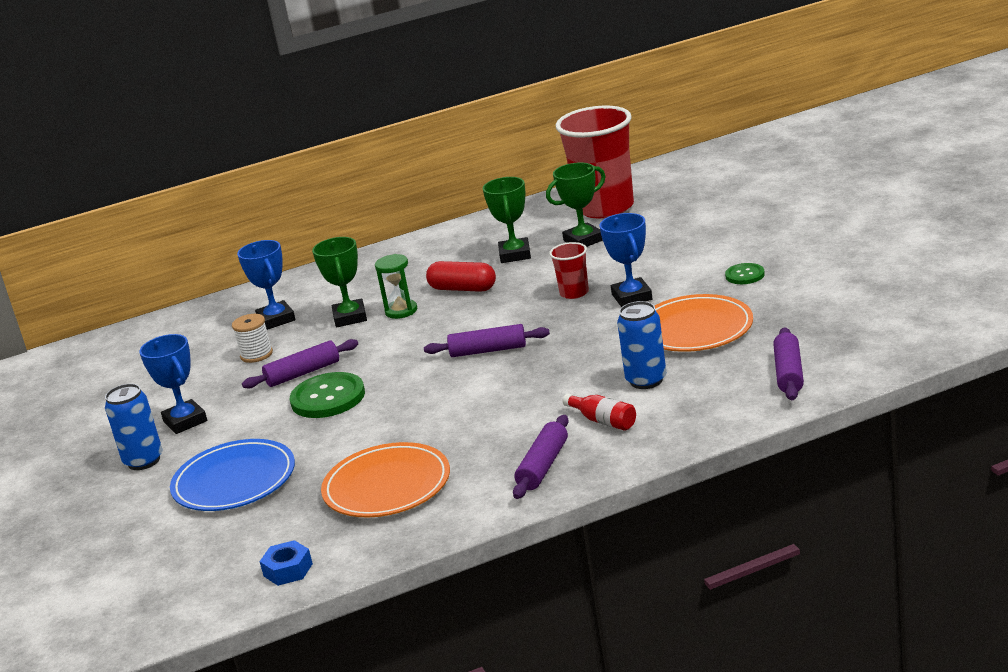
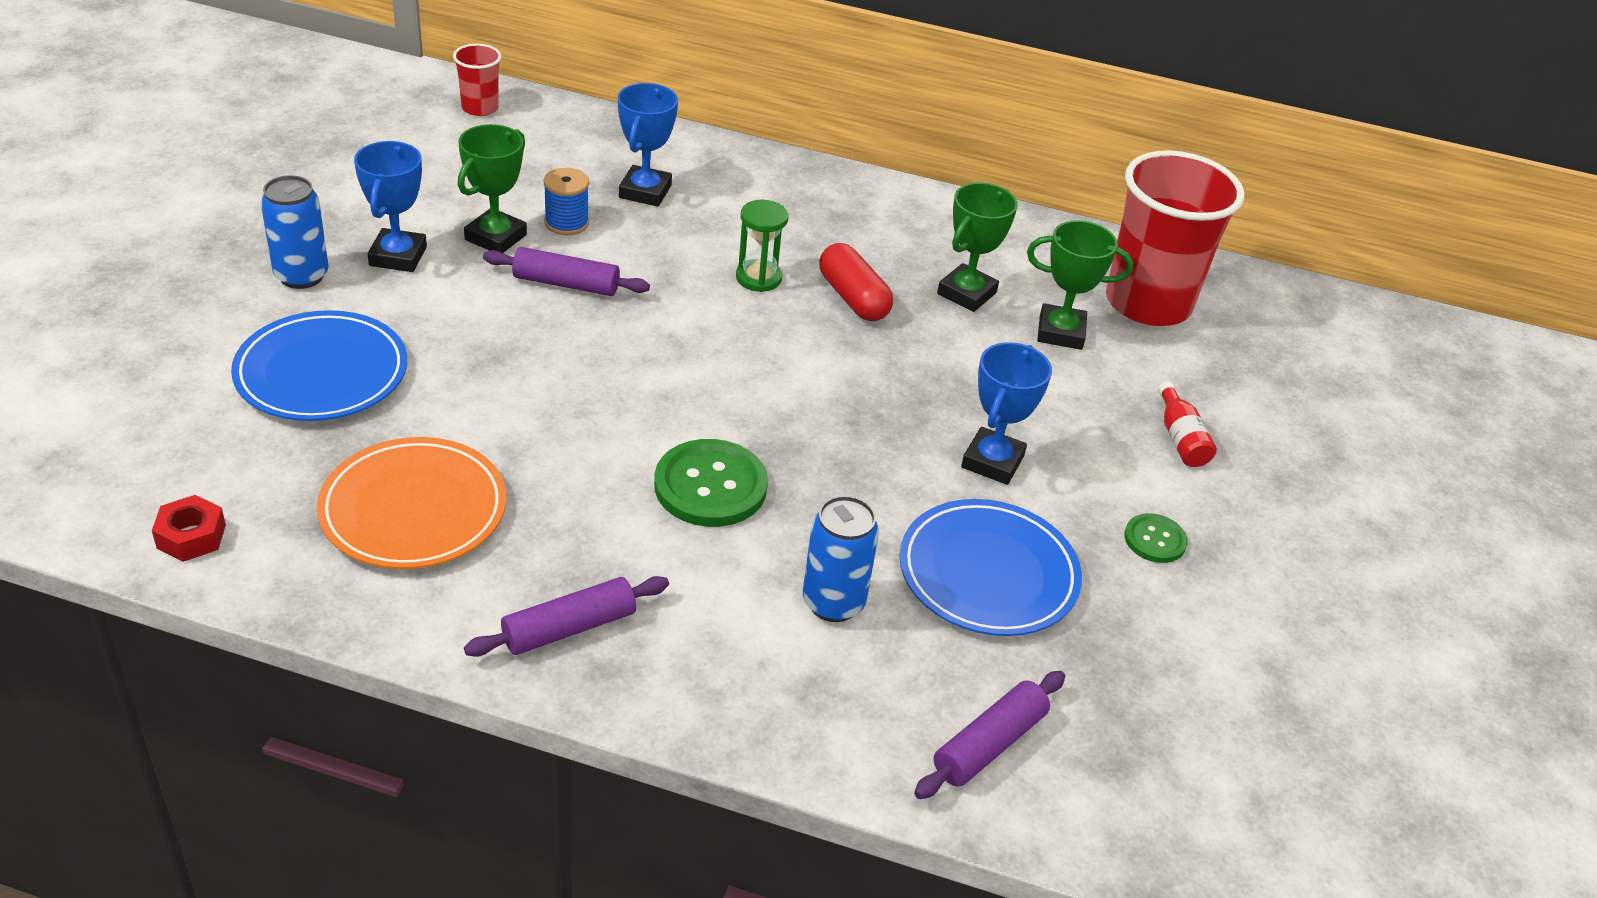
camera: 30 degrees right, 15 degrees up
white spool [232,314,273,363] -> blue spool [543,168,589,235]
blue nut [259,540,313,586] -> red nut [152,495,226,562]
green button [290,372,365,418] -> green button moved to [654,439,768,527]
green trophy [312,237,367,327] -> green trophy moved to [458,124,527,253]
purple rolling pin [424,324,550,357] -> none
red cup [549,242,589,299] -> red cup moved to [453,44,501,116]
red bottle [563,393,636,431] -> red bottle moved to [1158,381,1217,467]
orange plate [655,294,753,352] -> blue plate [900,499,1082,636]

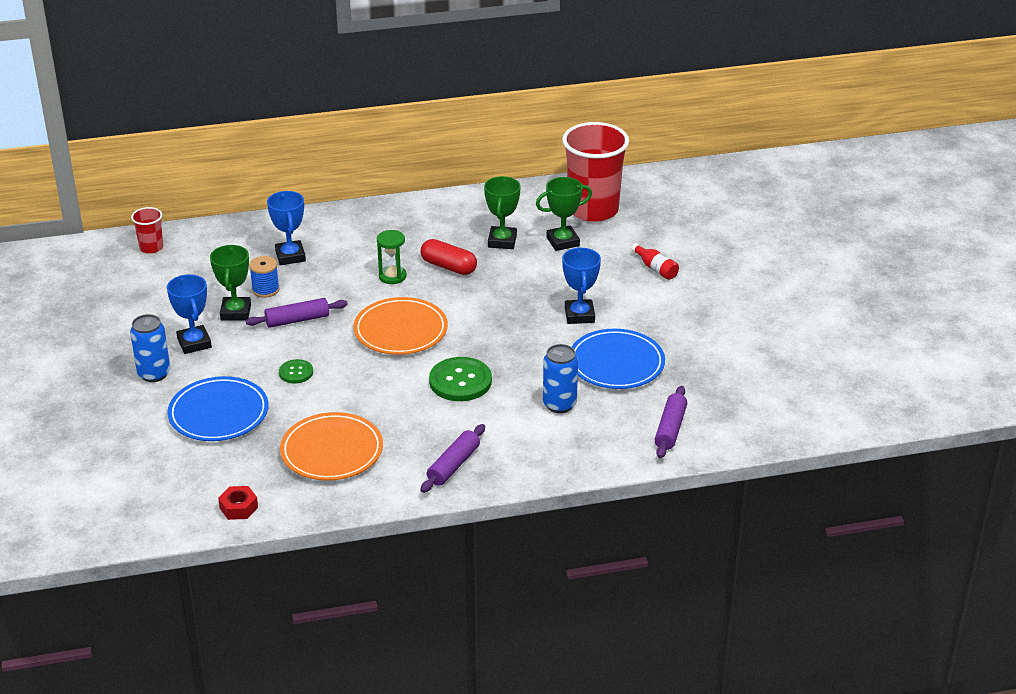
camera: 25 degrees left, 5 degrees down
green button [1124,513,1188,563] -> green button moved to [279,359,313,383]
none -> orange plate [353,297,448,355]

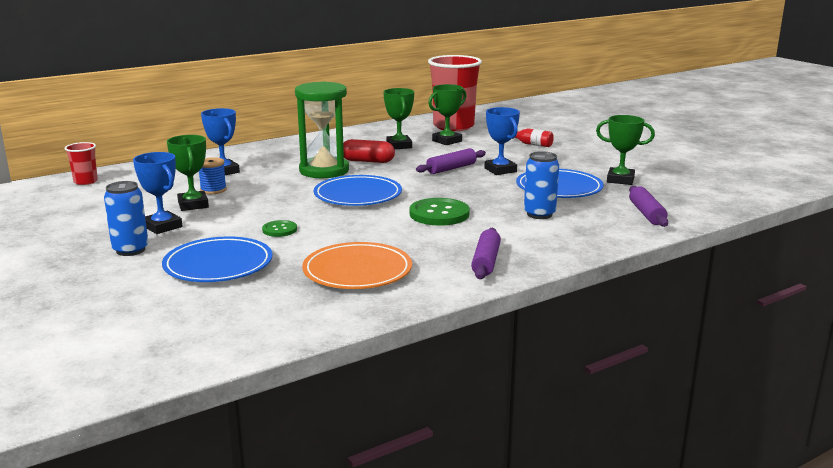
camera: 20 degrees left, 15 degrees down
red nut [218,486,258,520] -> none
purple rolling pin [246,298,348,328] -> purple rolling pin moved to [416,148,486,174]
orange plate [353,297,448,355] -> blue plate [314,175,402,206]
green hourglass [377,230,407,284] -> green hourglass [295,82,349,178], size x1.99
none -> green trophy [596,115,655,185]

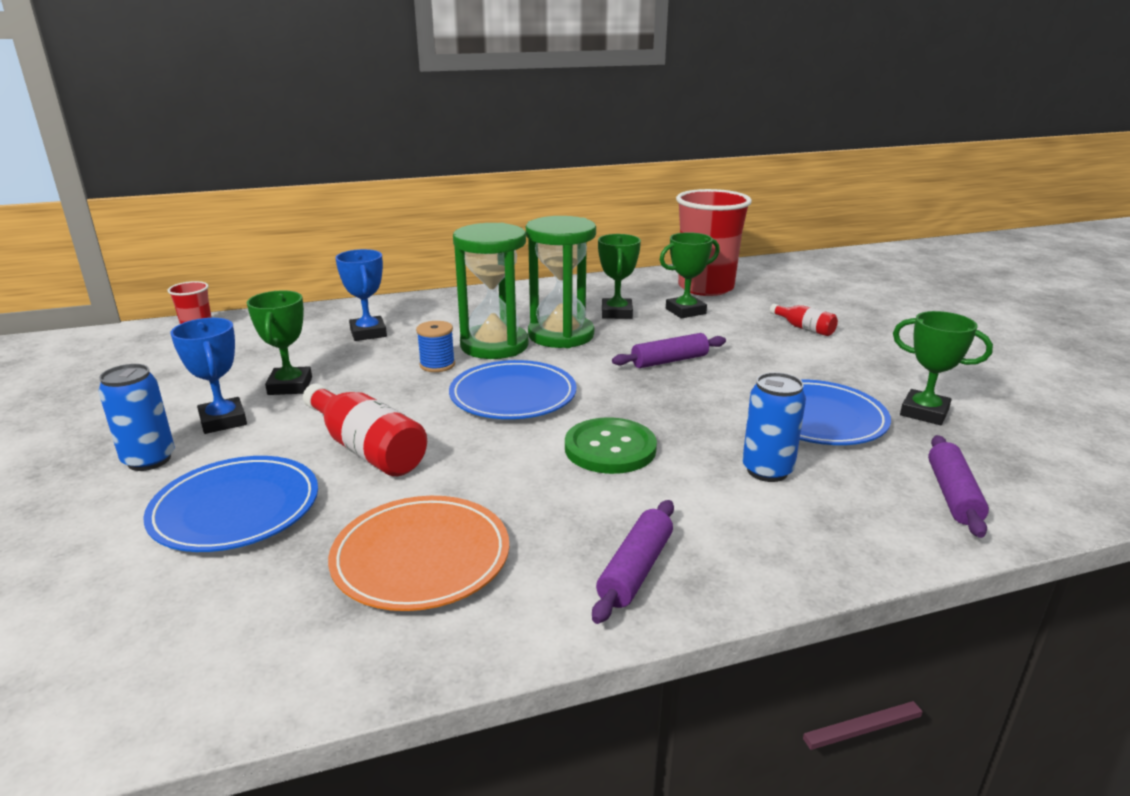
camera: 15 degrees right, 5 degrees up
blue spool [199,157,227,194] -> blue spool moved to [416,321,455,372]
green button [262,220,297,237] -> red bottle [303,384,427,476]
red capsule [343,139,395,163] -> green hourglass [526,216,596,348]
blue trophy [484,107,520,175] -> none

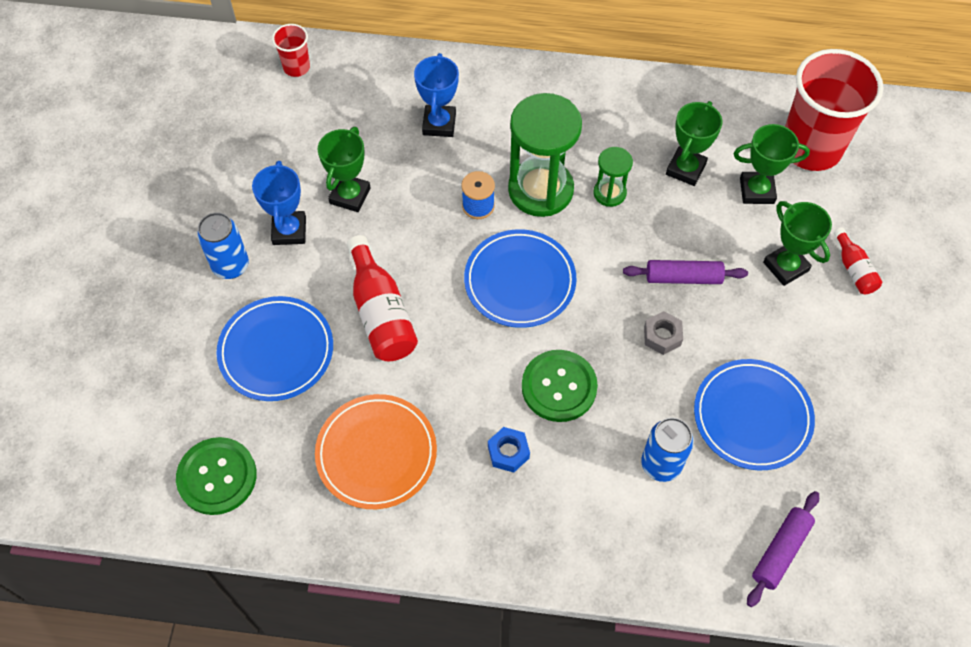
camera: 25 degrees right, 35 degrees up
green hourglass [526,216,596,348] -> green hourglass [594,147,633,207], size x0.50
purple rolling pin [592,500,674,624] -> none
green trophy [893,311,993,425] -> green trophy moved to [763,201,832,286]
none -> green button [176,437,257,515]
none -> blue nut [488,427,530,473]
none -> grey nut [644,311,683,355]

